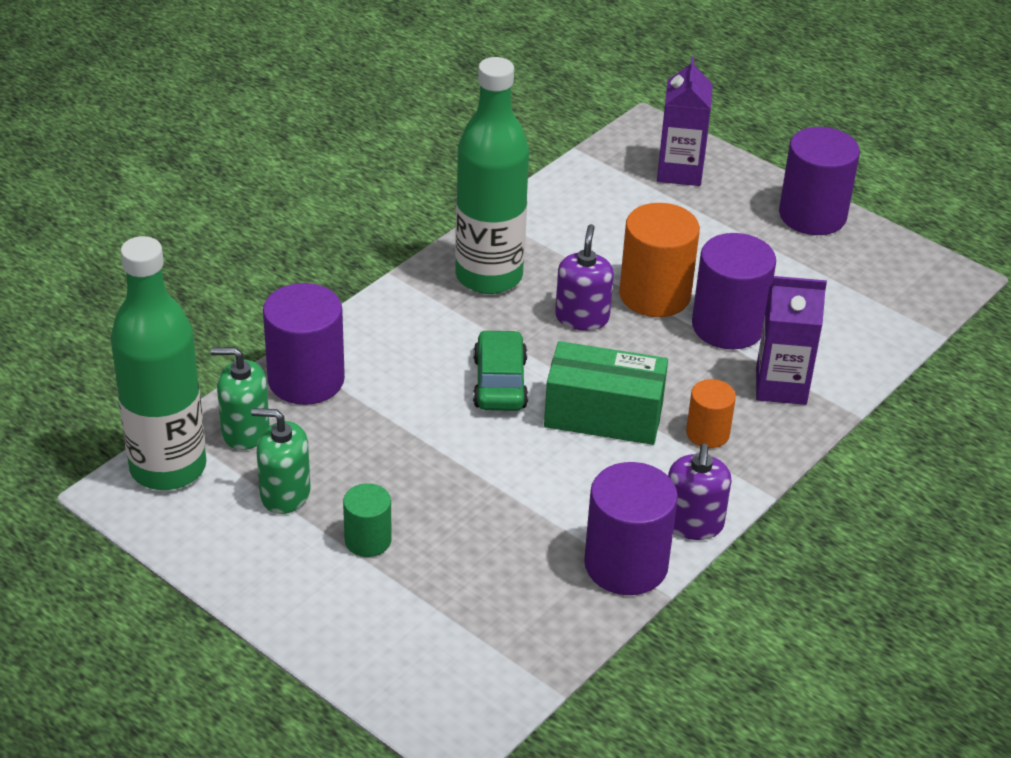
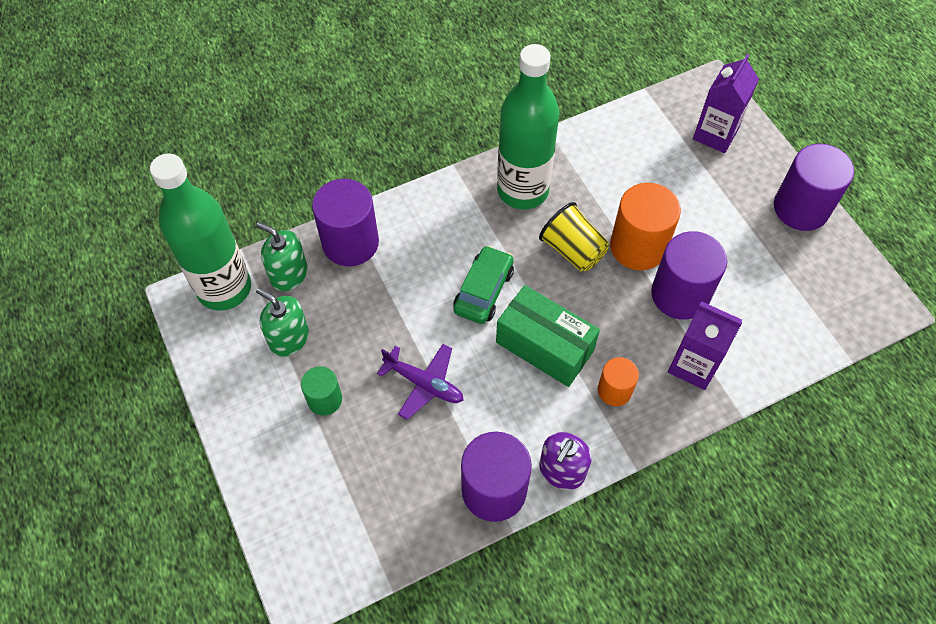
camera: 25 degrees right, 20 degrees up
purple soap dispenser [555,224,614,331] -> yellow cup [539,202,609,272]
none -> purple plane [377,344,463,420]

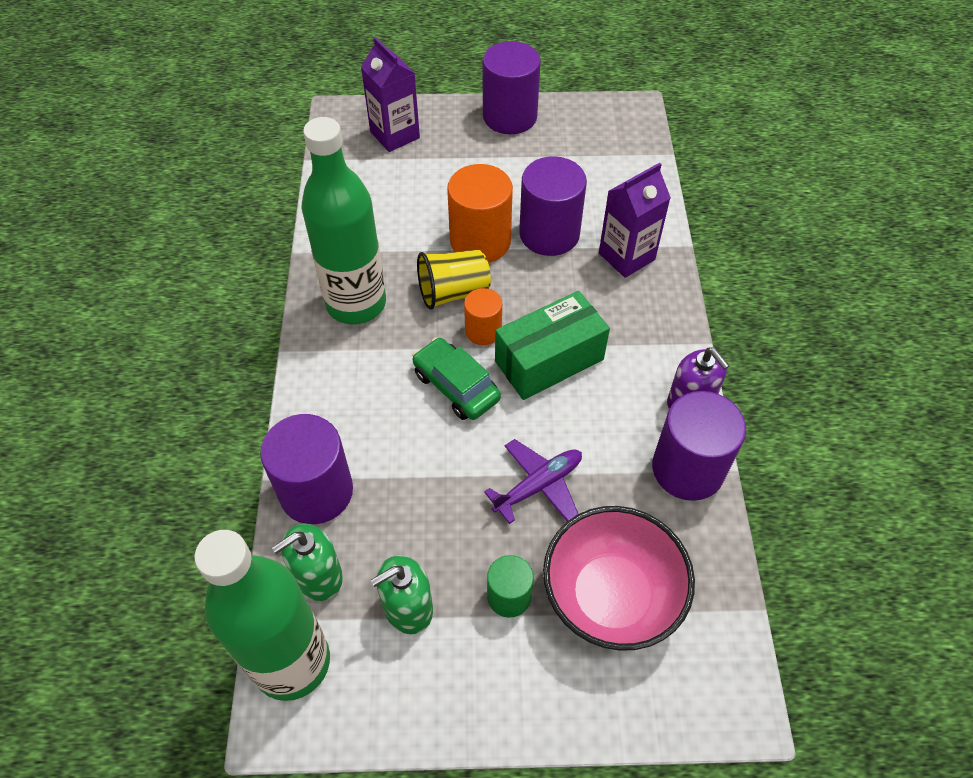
camera: 65 degrees left, 5 degrees down
orange cylinder [598,357,639,406] -> orange cylinder moved to [464,288,502,345]
none -> pink bowl [543,506,695,651]

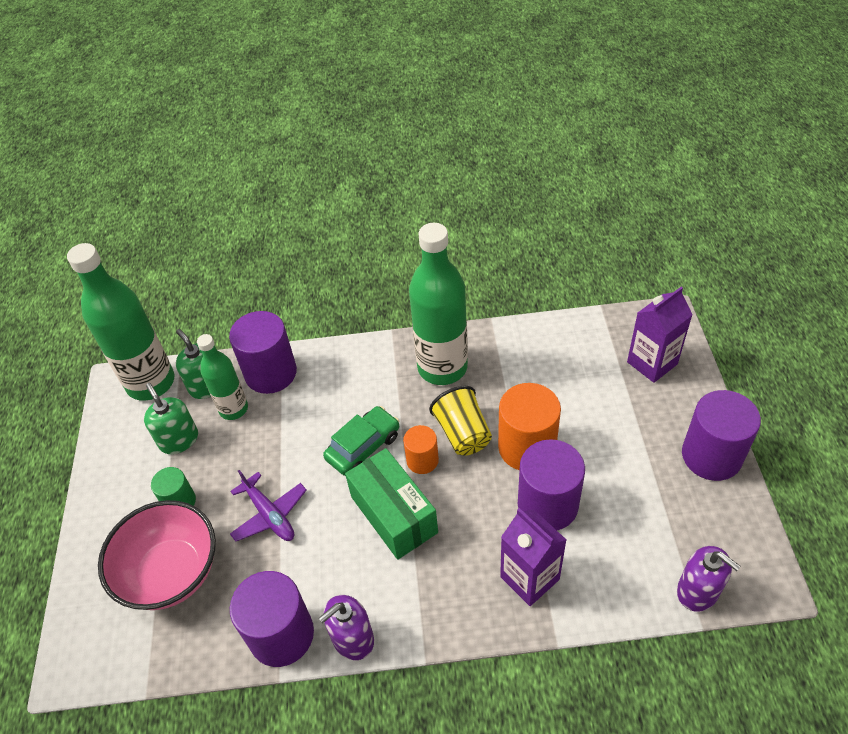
camera: 90 degrees right, 5 degrees down
none -> green bottle [197,334,248,420]
none -> purple soap dispenser [677,546,741,612]

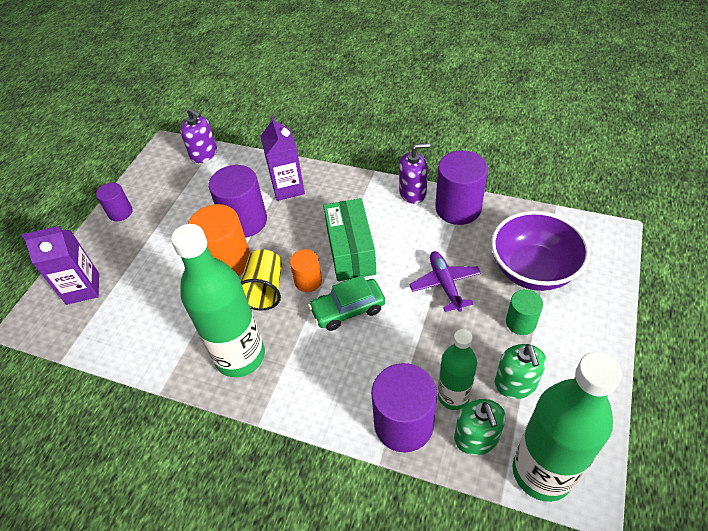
camera: 155 degrees left, 0 degrees up
pink bowl [98,500,216,610] -> purple bowl [491,211,590,291]
purple soap dispenser [677,546,741,612] -> purple soap dispenser turned 150 degrees clockwise [180,108,217,163]
purple cylinder [682,390,761,481] -> purple cylinder [96,183,132,221], size x0.56

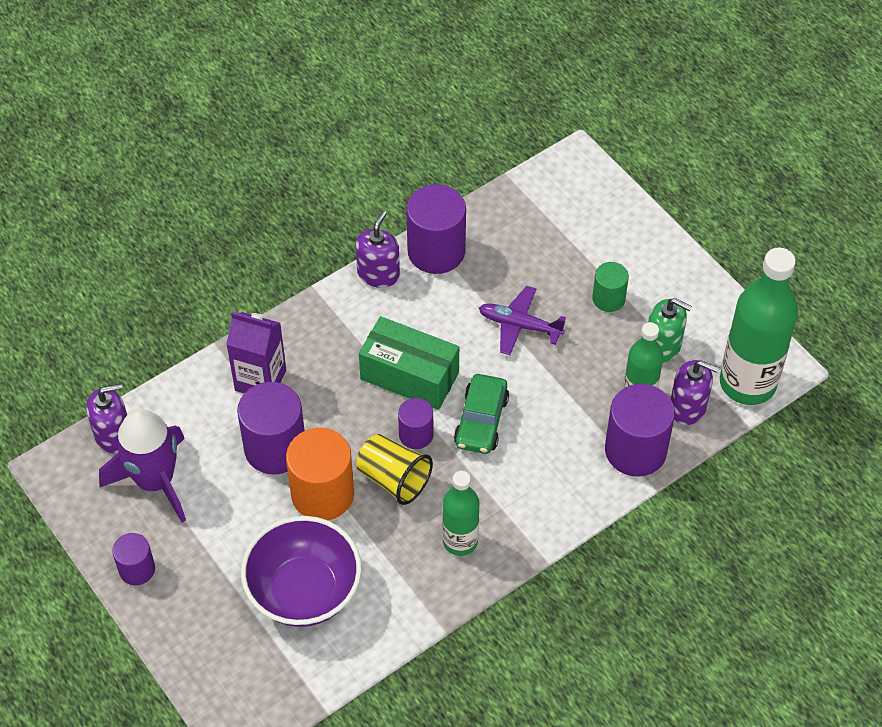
camera: 60 degrees left, 5 degrees up
purple carton [22,226,99,305] -> none
green bottle [171,224,265,377] -> green bottle [442,471,479,556], size x0.58
orange cylinder [290,249,322,292] -> purple cylinder [398,398,433,449]
green soap dispenser [454,399,506,455] -> purple soap dispenser [671,360,719,425]
purple bowl [491,211,590,291] -> purple bowl moved to [241,516,362,627]
none -> purple rocket [99,409,186,523]

